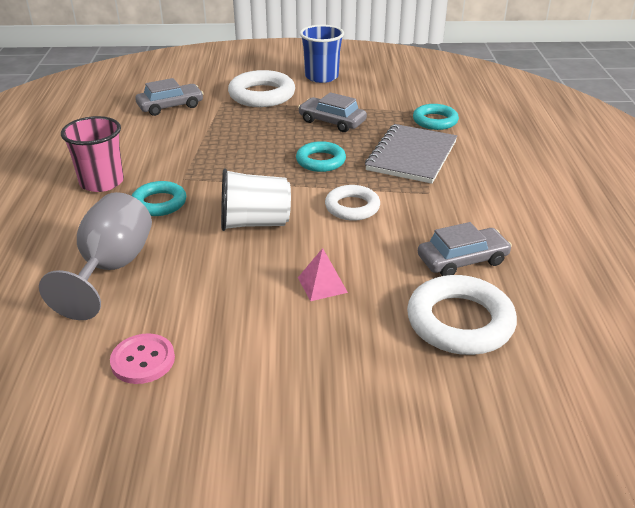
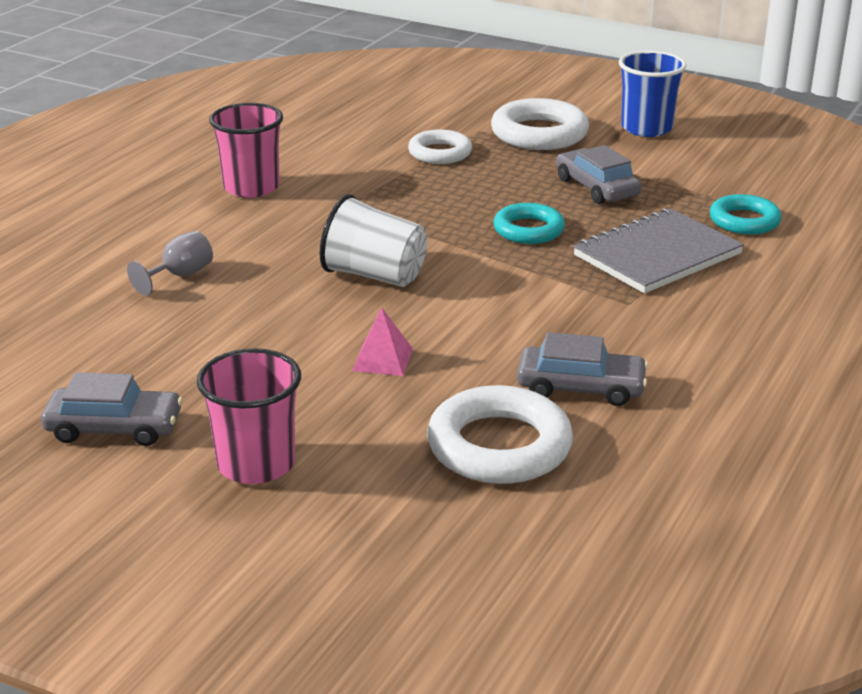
camera: 30 degrees right, 5 degrees down
grey goblet [39,192,152,320] -> grey goblet [127,231,213,296], size x0.52
pink button [110,333,175,384] -> none
turquoise ring [132,181,186,216] -> none
grey car [135,78,204,116] -> grey car moved to [41,372,183,446]
white ring [325,185,380,221] -> white ring moved to [408,130,472,164]
none -> pink cup [197,348,301,484]

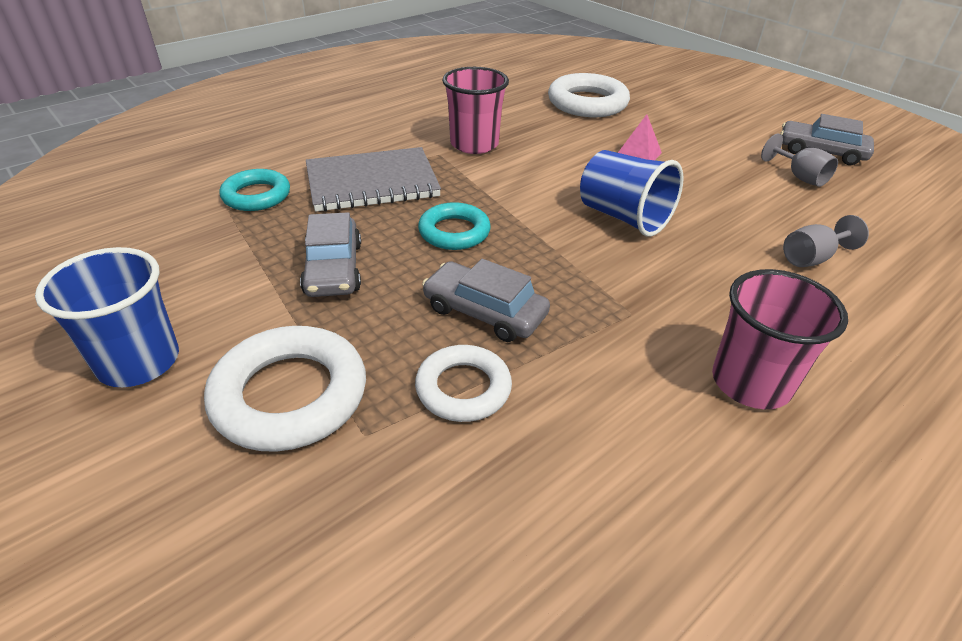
camera: 160 degrees left, 10 degrees up
pink cup [197,348,301,484] -> pink cup moved to [442,67,509,154]
white cup [319,194,427,287] -> blue cup [580,150,683,237]
grey car [517,332,648,406] -> grey car moved to [422,259,550,342]
none -> grey goblet [761,134,838,187]

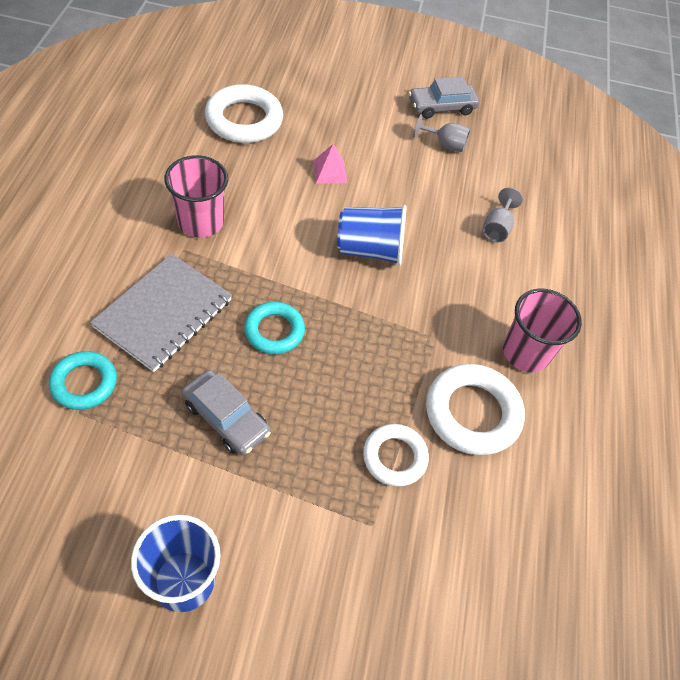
camera: 45 degrees left, 15 degrees up
white ring [204,326,366,452] -> white ring moved to [426,364,525,455]
grey car [422,259,550,342] -> none

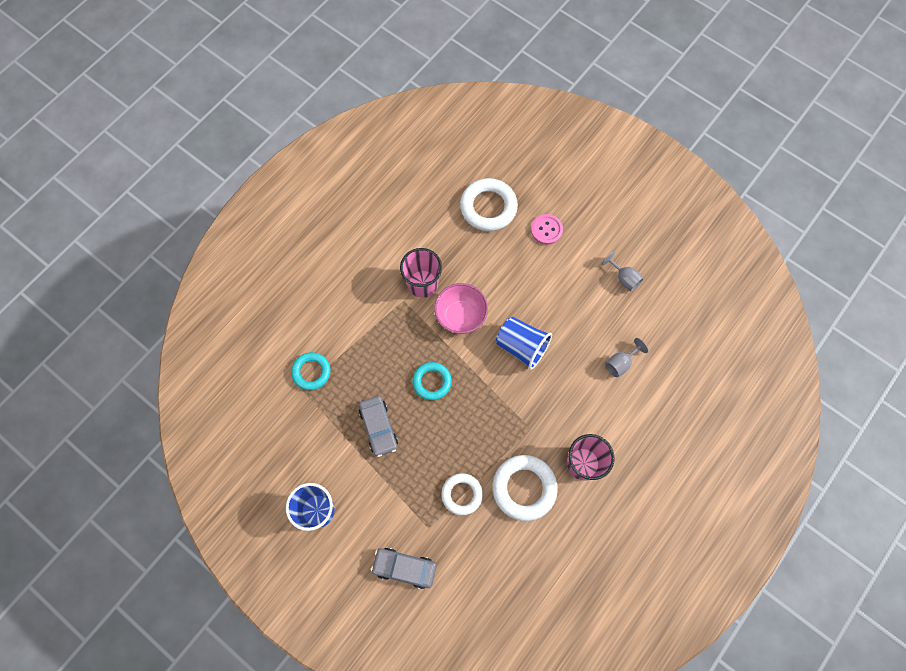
camera: 35 degrees right, 15 degrees up
grey notebook [90,254,232,372] -> none
pink pyramid [313,144,347,183] -> none
grey car [409,77,479,119] -> grey car moved to [371,548,437,589]
none -> pink bowl [434,283,488,334]
none -> pink button [531,214,563,245]

